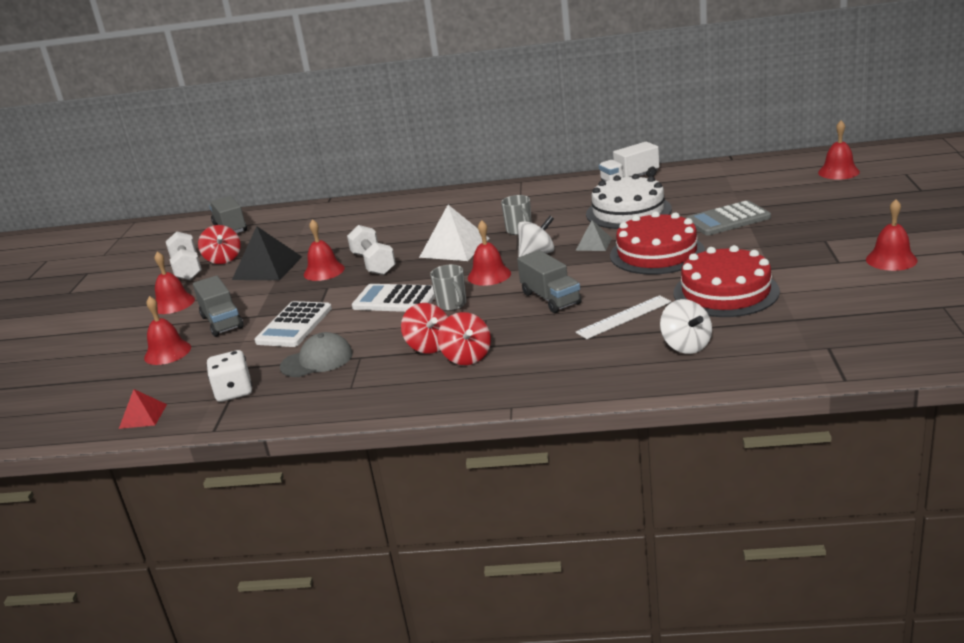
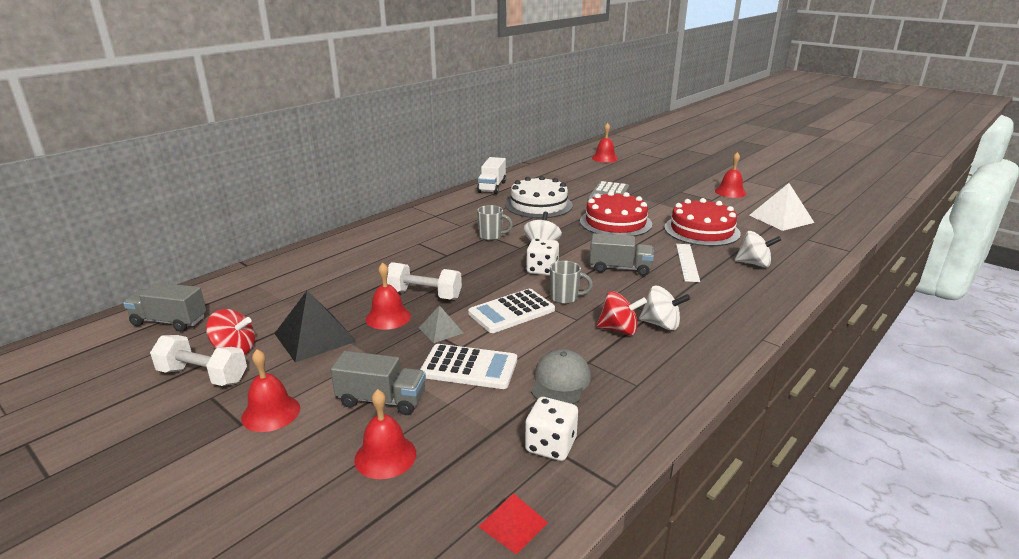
camera: 55 degrees left, 0 degrees up
white calculator [255,301,332,347] -> white calculator turned 45 degrees counterclockwise [420,344,517,389]
white pyramid [419,205,490,261] -> white pyramid moved to [749,183,814,231]
red spinning top [438,312,491,365] -> white spinning top [639,286,690,330]
red bell [468,220,511,286] -> white dice [526,238,559,276]
grey pyramid [576,220,612,251] -> grey pyramid moved to [419,305,463,343]

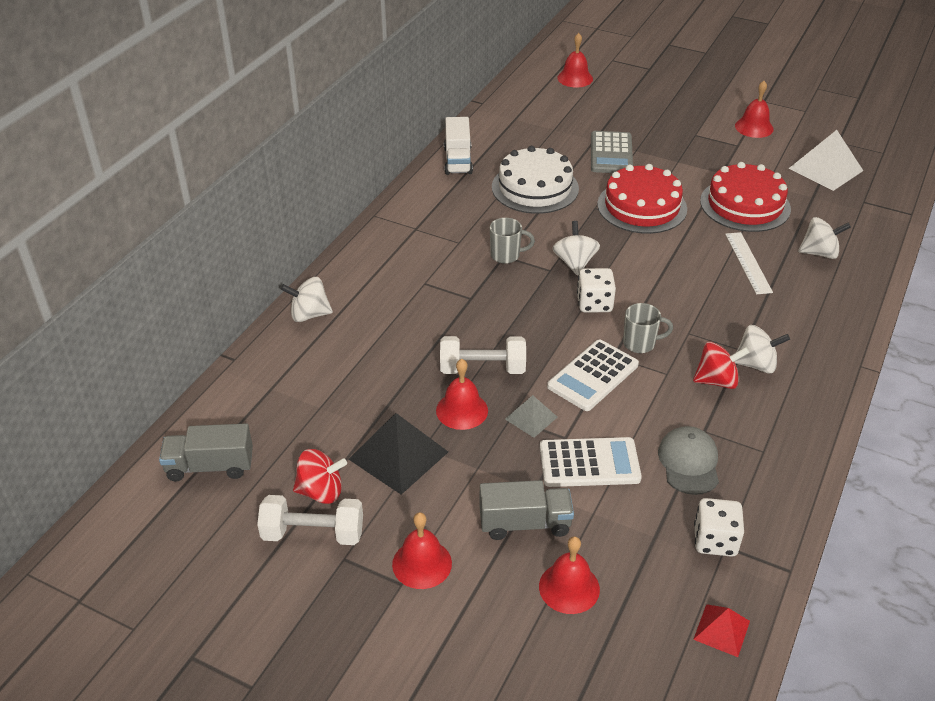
camera: 15 degrees left, 15 degrees up
grey truck [590,233,654,276] -> none
none -> white spinning top [281,277,333,322]

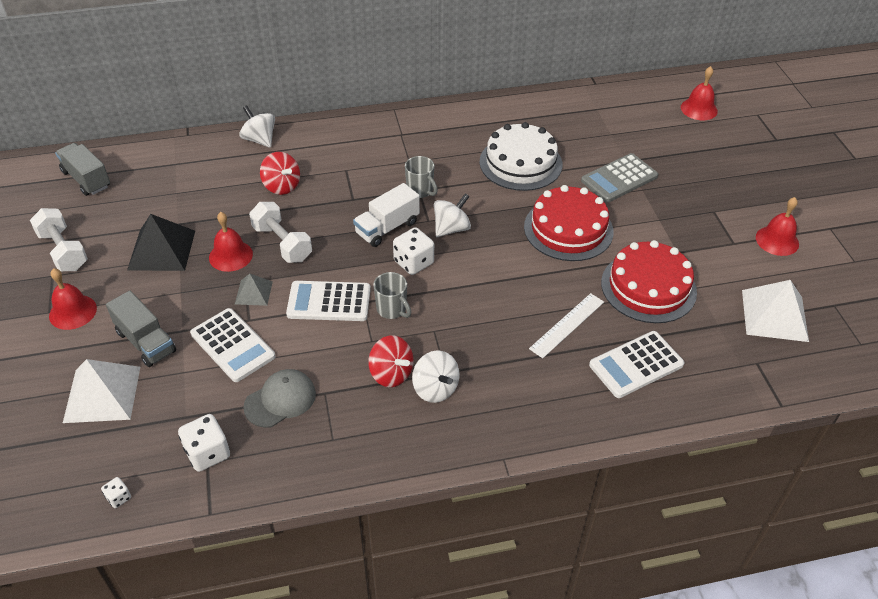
camera: 50 degrees right, 5 degrees up
red spinning top [293,449,347,504] -> red spinning top moved to [260,152,300,195]
white truck [444,117,473,175] -> white truck moved to [353,183,420,247]
red bell [539,536,600,614] -> white pyramid [63,359,140,423]
red pyramid [693,604,750,657] -> white dice [101,477,131,508]
white spinning top [798,217,851,259] -> white calculator [589,331,684,398]

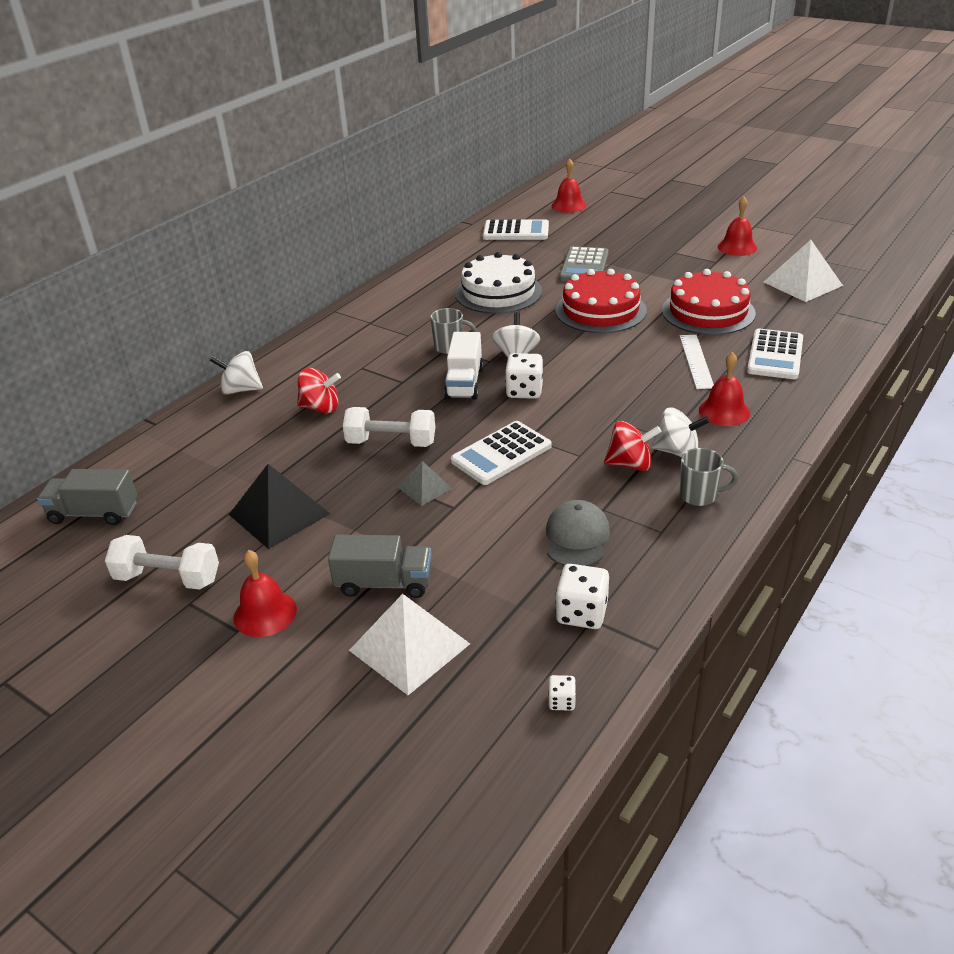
camera: 40 degrees left, 10 degrees down
white calculator [190,308,275,382] -> white calculator moved to [483,219,549,240]
red bell [209,212,253,272] -> red bell moved to [699,352,750,426]
grey mug [373,272,411,319] -> grey mug moved to [679,448,738,506]

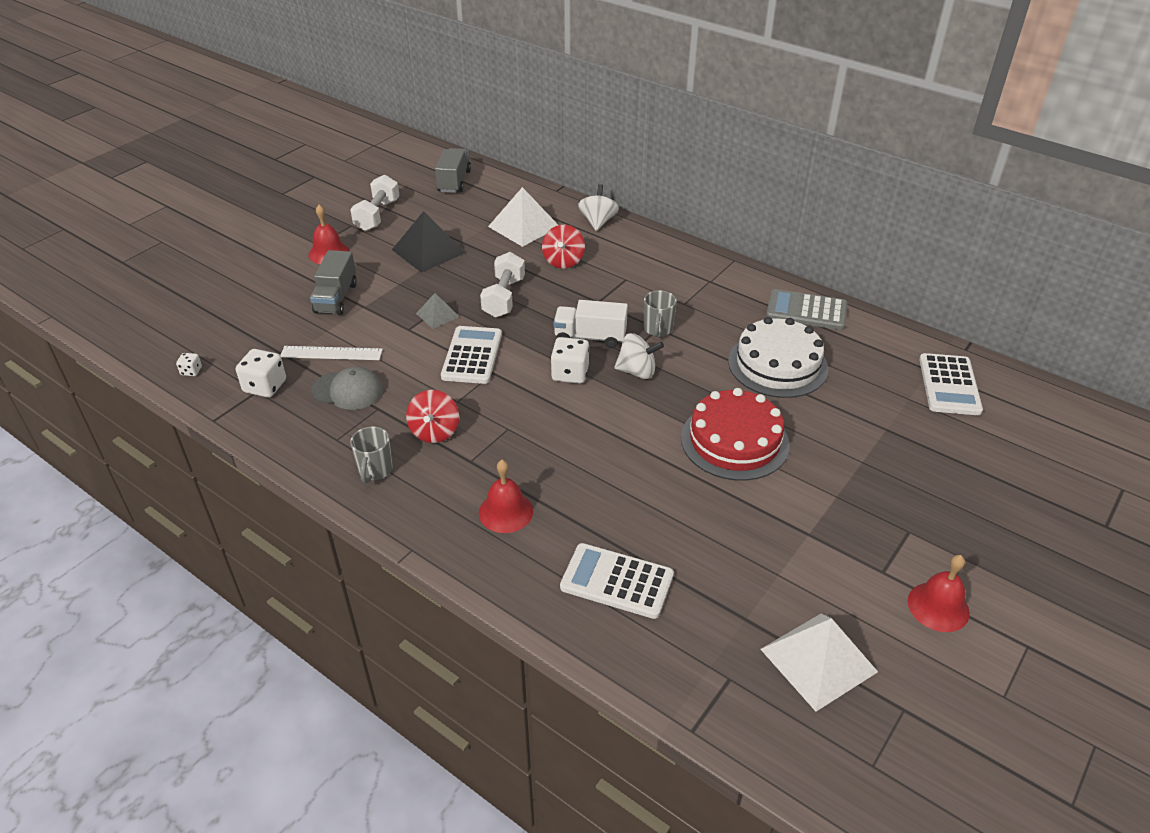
camera: 90 degrees right, 5 degrees up
white pyramid [349,594,470,695] -> white pyramid moved to [488,187,558,247]
white calculator [451,421,552,485] -> white calculator turned 45 degrees clockwise [441,326,502,384]
red bell [552,158,587,213] -> none
grey calculator [559,246,609,281] -> grey calculator moved to [766,289,848,330]
white spinning top [651,408,710,457] -> none
red cake [662,269,756,335] -> none
white ruler [680,335,714,389] -> white ruler moved to [280,346,383,360]

